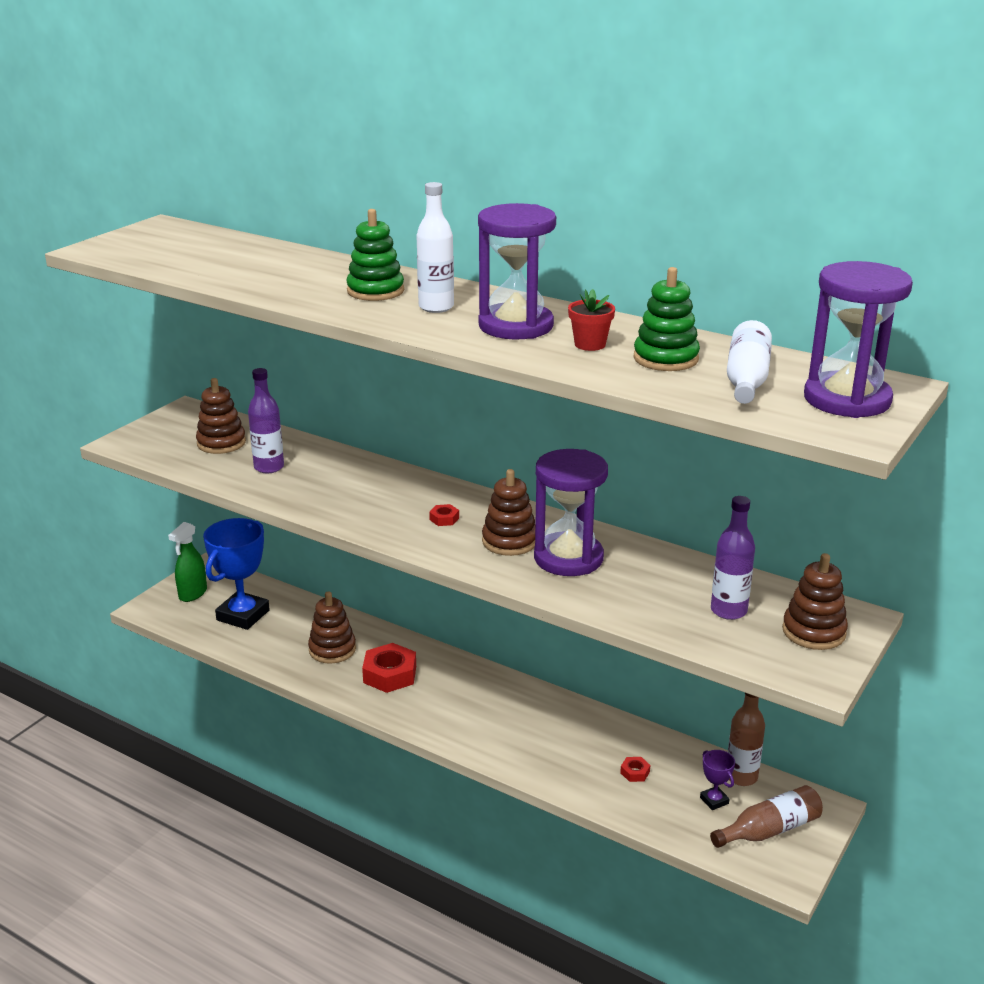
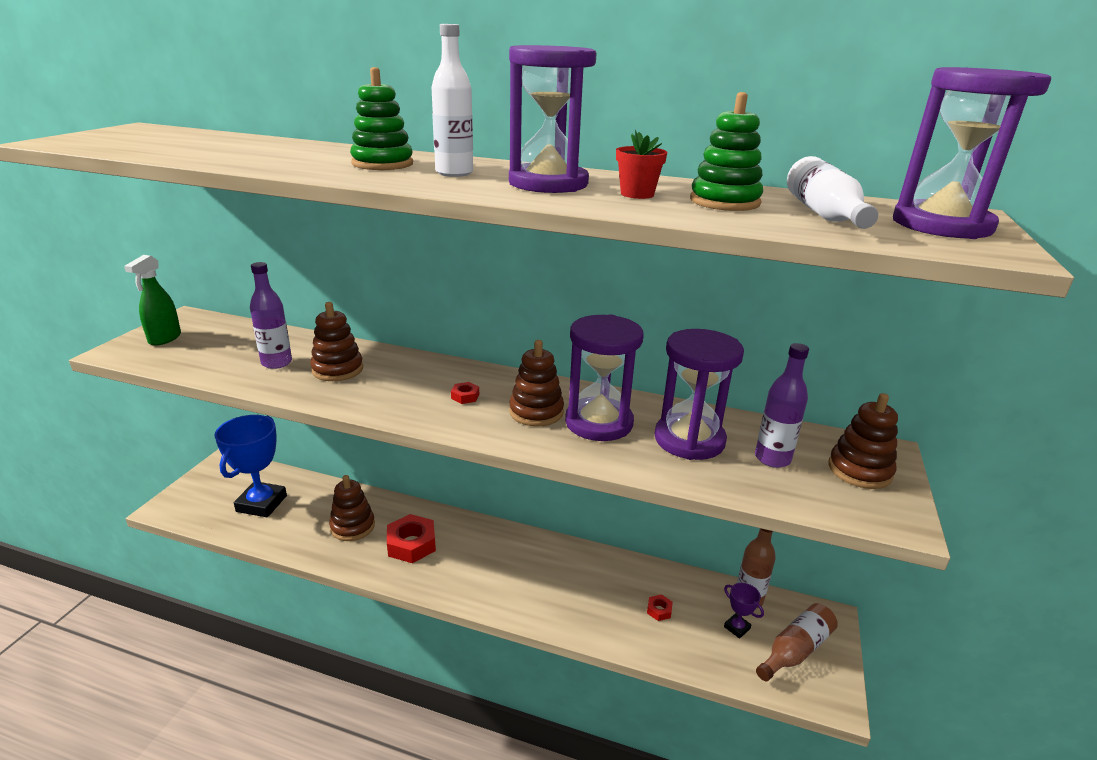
camera: 15 degrees left, 0 degrees up
green spray bottle [168,522,207,602] -> green spray bottle moved to [124,255,181,346]
brown stacking toy [196,378,246,454] -> brown stacking toy moved to [310,302,363,381]
none -> purple hourglass [655,329,744,460]

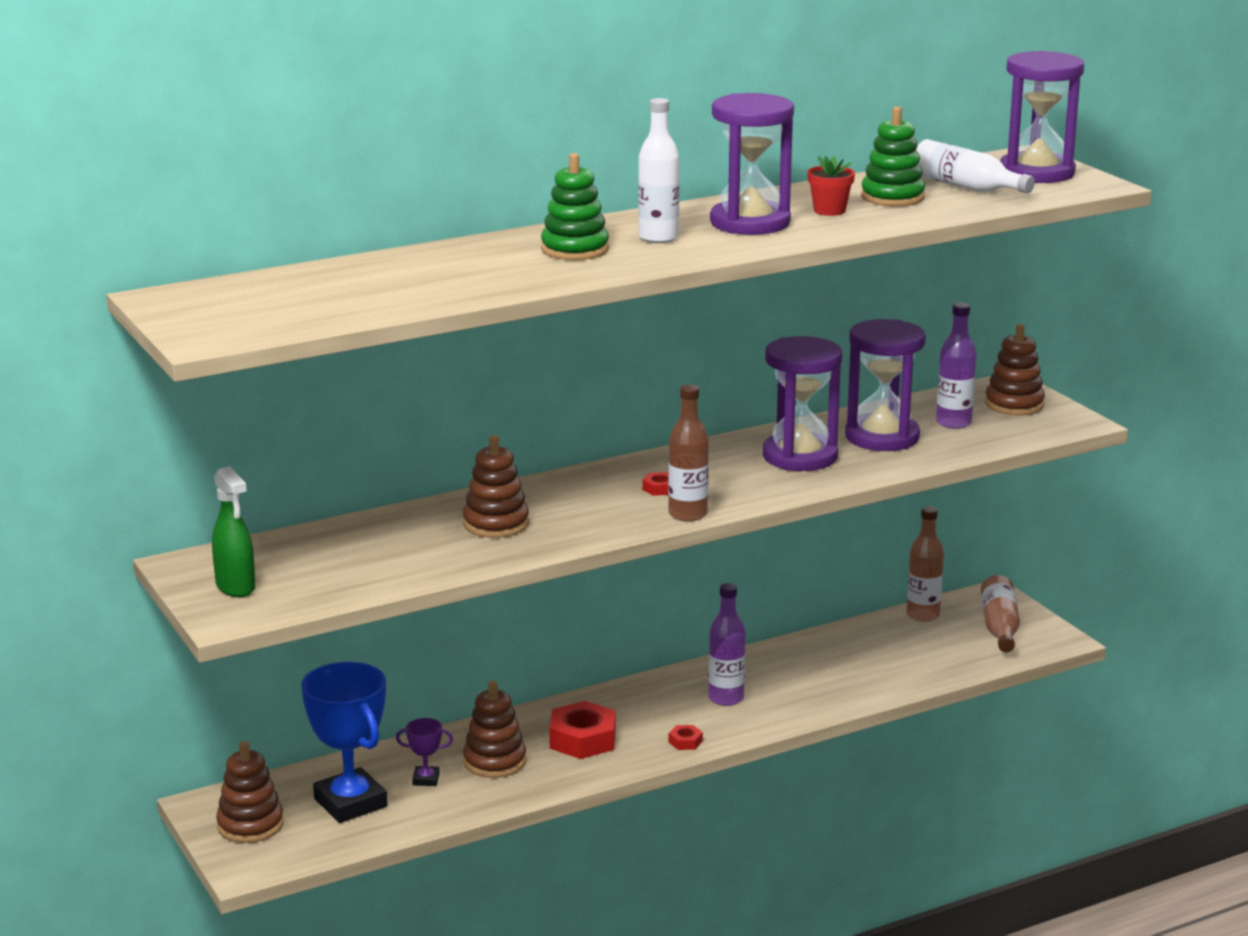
camera: 45 degrees left, 5 degrees down
purple bottle [250,262,292,369] -> purple bottle moved to [708,583,746,706]
brown stacking toy [509,340,564,426] -> brown stacking toy moved to [216,741,284,843]
red nut [647,594,673,621] -> red nut moved to [669,725,703,750]
purple trophy [724,583,764,639] -> purple trophy moved to [396,718,453,786]
none -> brown bottle [668,384,709,522]

